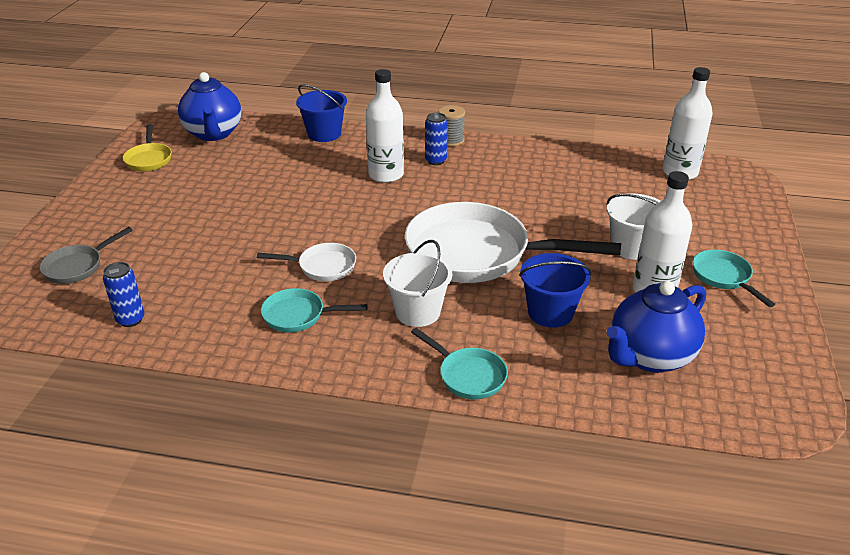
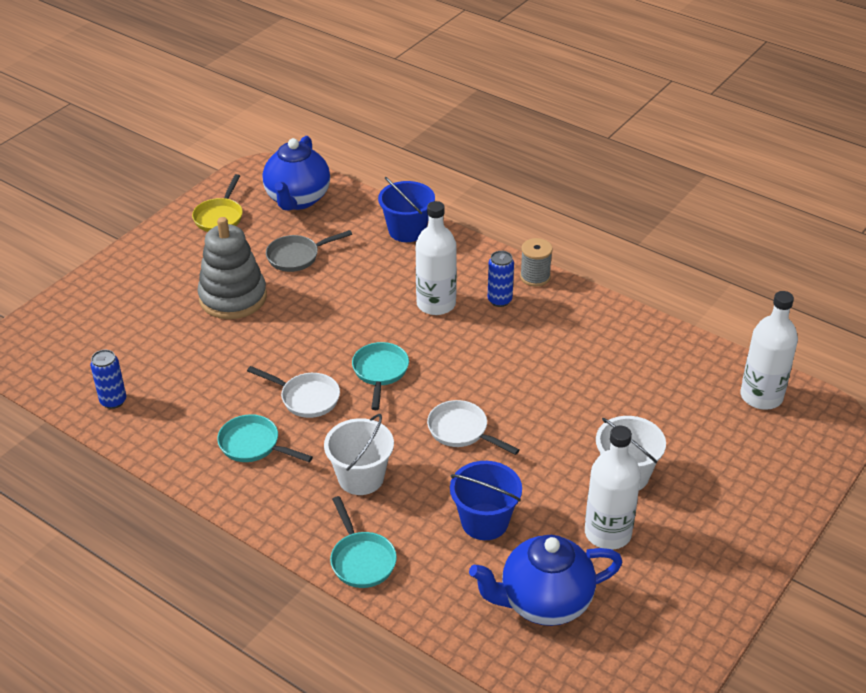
camera: 25 degrees right, 5 degrees up
grey pan [40,227,133,284] -> grey pan moved to [266,230,352,272]
white pan [405,202,621,283] -> white pan [427,400,520,455], size x0.46
turquoise pan [693,250,775,307] -> turquoise pan moved to [352,342,409,410]
none -> grey stacking toy [197,217,267,319]

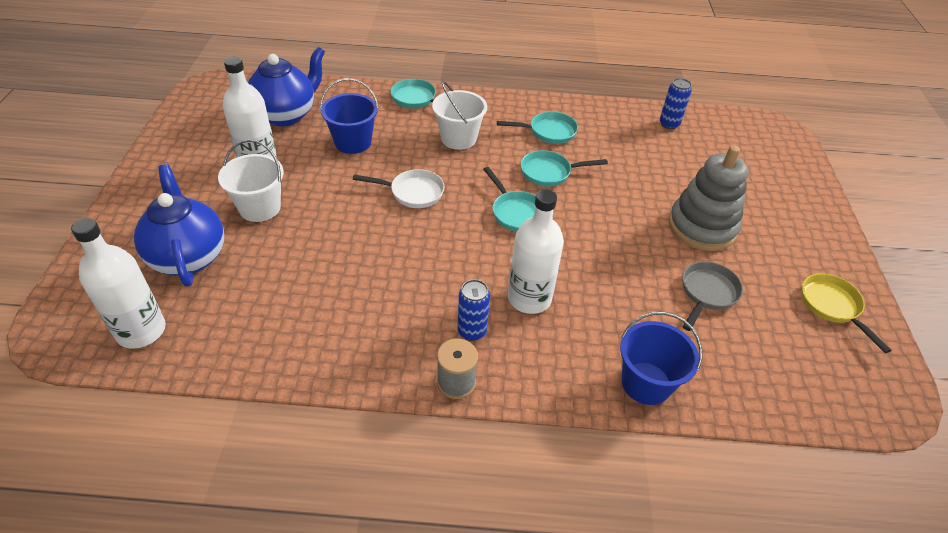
camera: 145 degrees right, 5 degrees up
white pan [247,366,340,418] -> turquoise pan [521,150,608,187]
blue teapot [263,136,330,210] -> blue teapot moved to [134,164,224,287]

